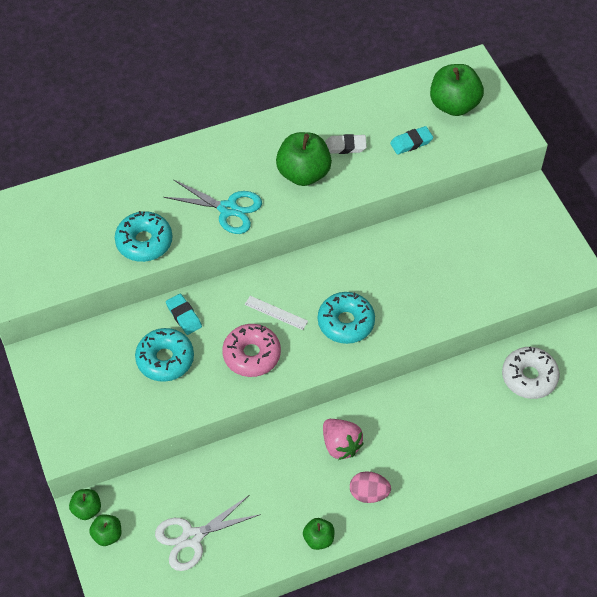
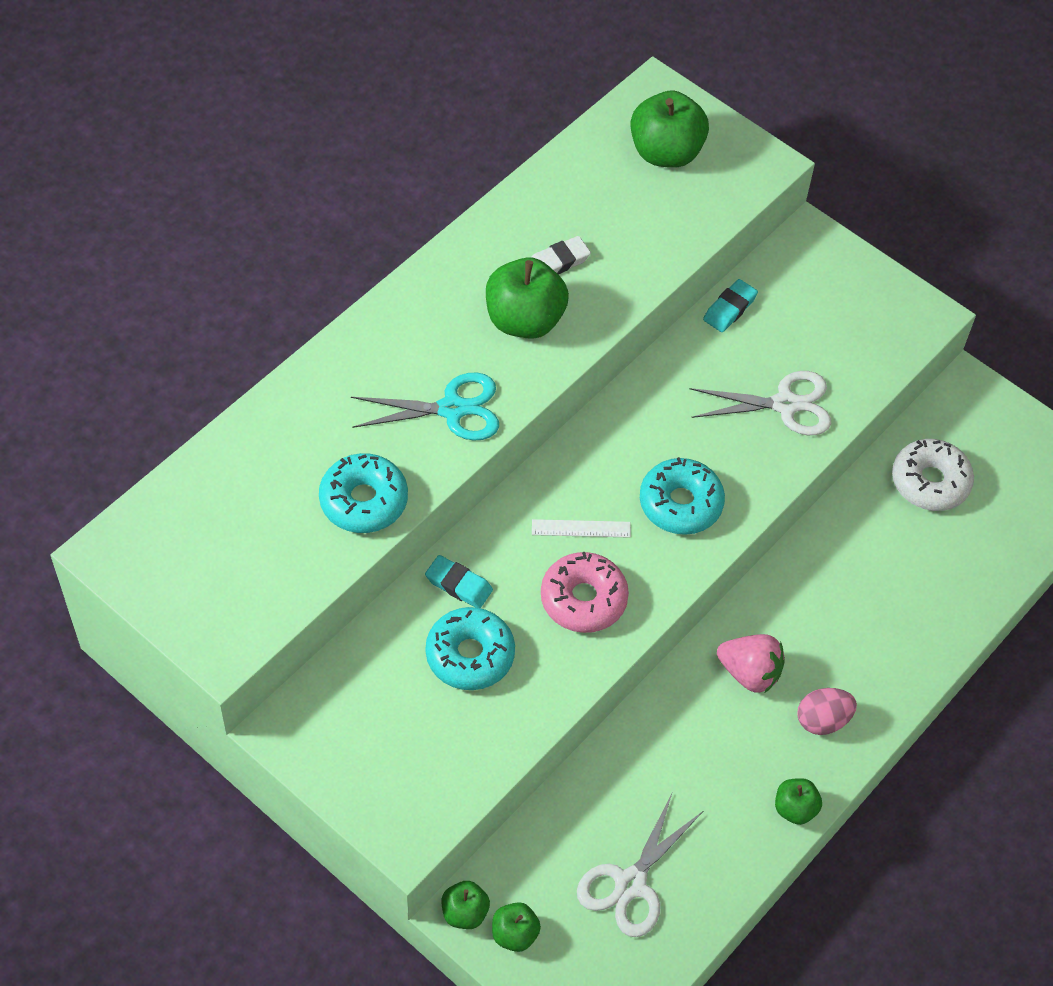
camera: 30 degrees left, 0 degrees up
turquoise eraser [390,126,433,155] -> turquoise eraser moved to [703,279,758,332]
none -> white scissors [689,371,831,435]

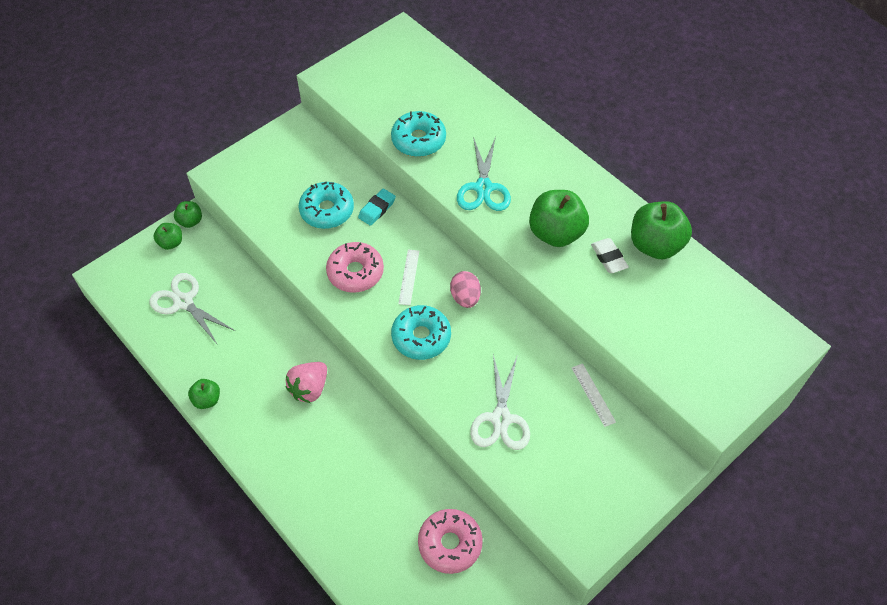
camera: 100 degrees right, 0 degrees up
green apple [630,91,709,168] -> green apple moved to [631,201,692,259]
turquoise eraser [703,279,758,332] -> white ruler [572,363,616,427]
pink egg [797,688,857,735] -> pink egg moved to [450,271,481,308]
white donut [892,439,974,511] -> pink donut [418,509,483,574]

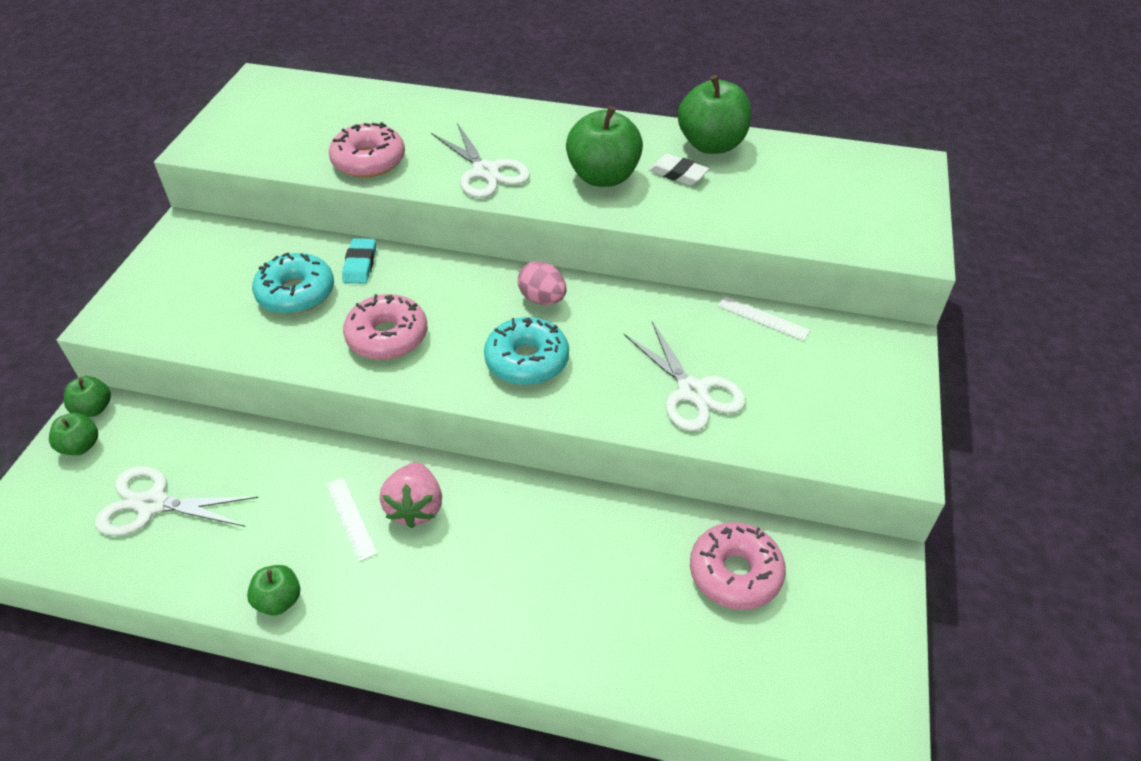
camera: 35 degrees left, 10 degrees down
turquoise donut [391,111,446,157] -> pink donut [329,122,405,178]
white ruler [398,249,419,305] -> white ruler moved to [326,478,378,562]
turquoise scissors [457,136,511,211] -> white scissors [431,123,530,198]

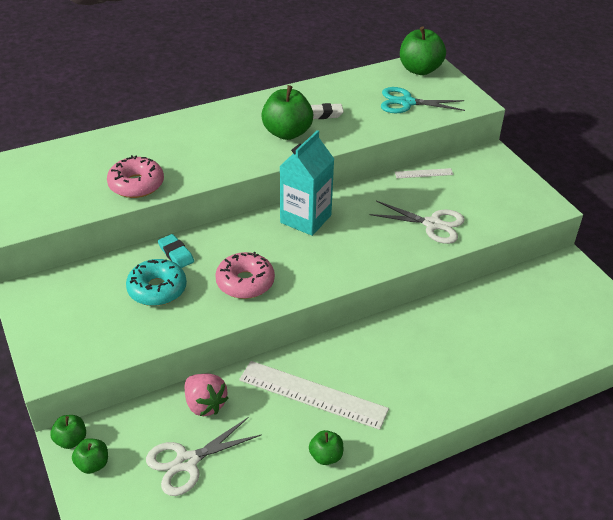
camera: 40 degrees left, 5 degrees down
white ruler [326,478,378,562] -> white ruler [239,361,389,430], size x2.11
pink strawberry [380,462,442,528] -> pink strawberry moved to [185,374,228,416]
white scissors [431,123,530,198] -> none
turquoise donut [484,317,569,385] -> none
pink egg [518,261,567,305] -> turquoise carton [279,130,334,236]
green apple [678,75,752,154] -> green apple moved to [400,26,446,75]
pink donut [690,522,786,610] -> none
none -> turquoise scissors [381,87,465,113]

